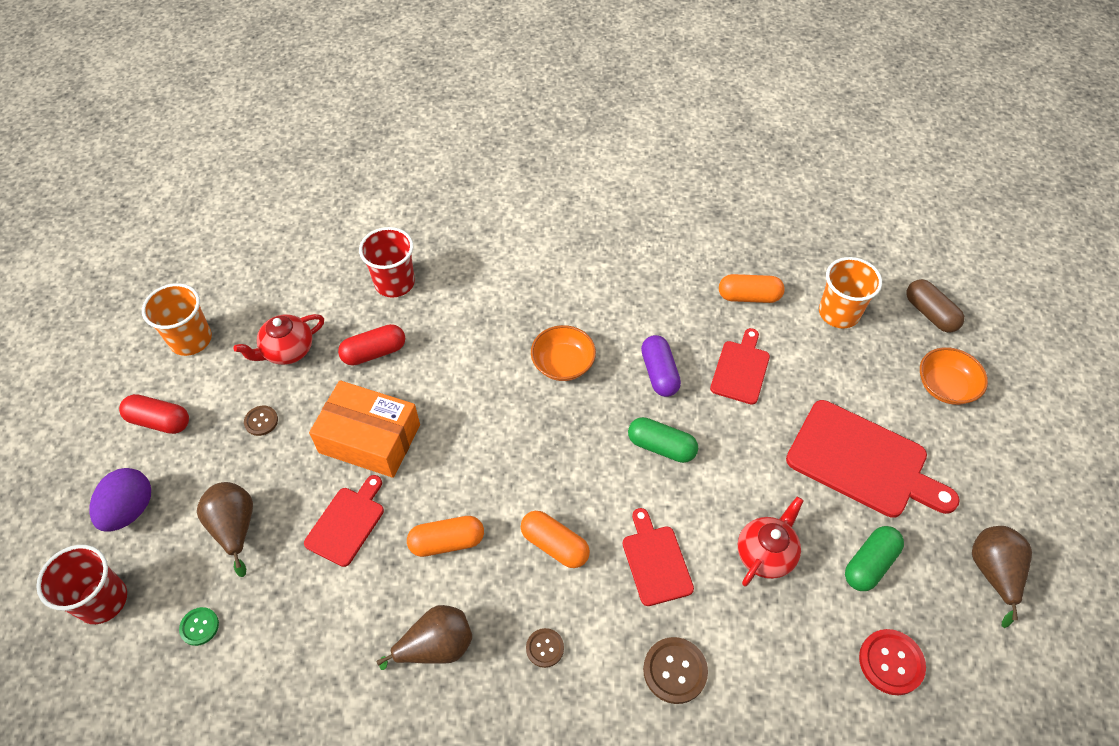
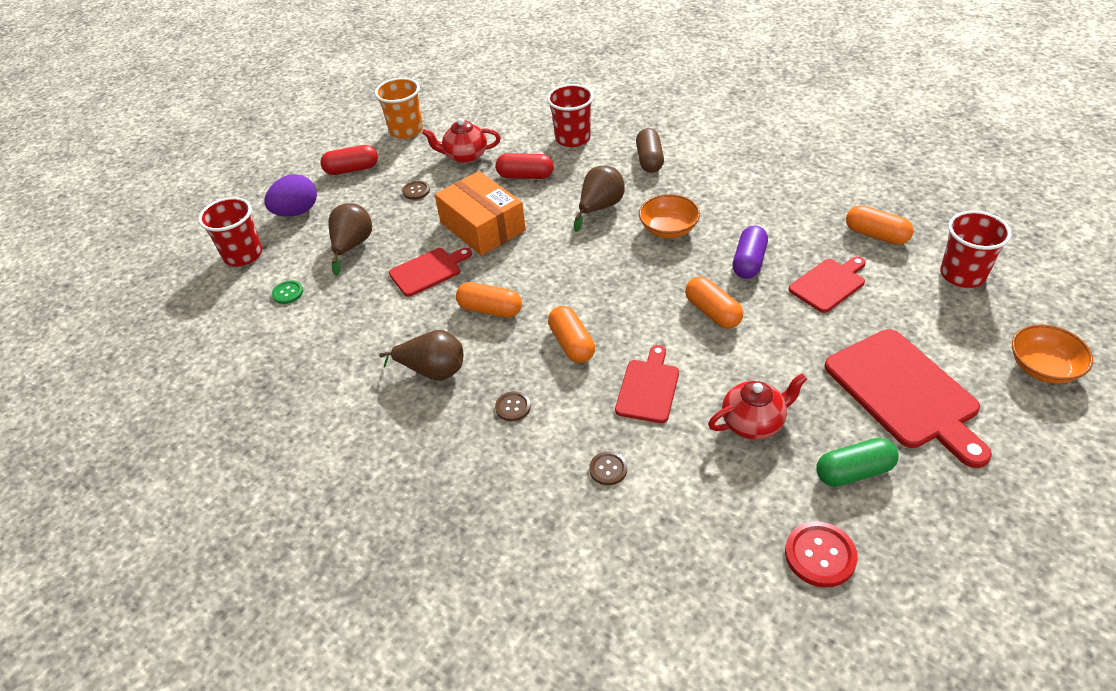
camera: 35 degrees right, 10 degrees down
red capsule [119,394,189,434] -> red capsule turned 60 degrees counterclockwise [320,145,378,175]
green capsule [628,417,698,463] -> orange capsule [685,277,743,329]
brown button [643,637,708,704] -> brown button [589,452,627,485], size x0.60
orange cup [819,257,882,328] -> red cup [940,211,1012,288]
brown capsule [906,279,964,333] -> brown capsule moved to [636,128,664,173]
brown pear [972,526,1032,628] -> brown pear moved to [574,166,625,232]

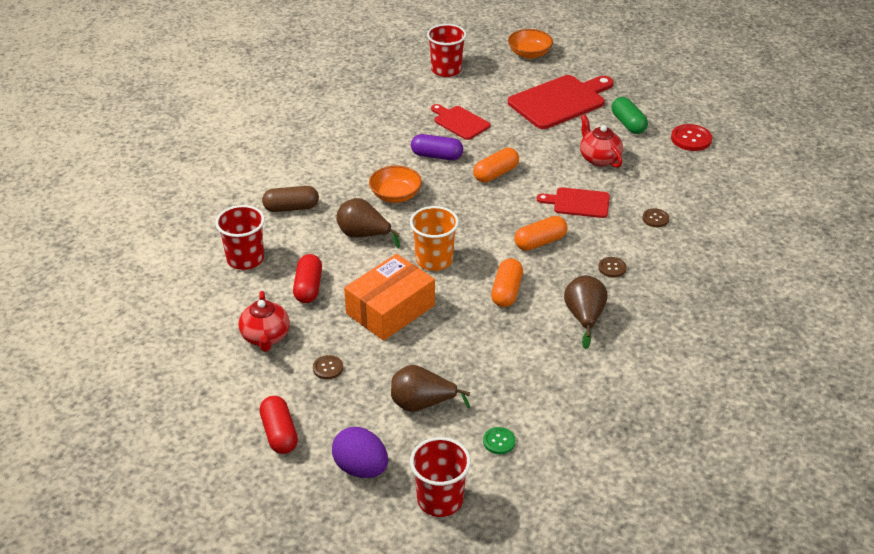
camera: 100 degrees left, 5 degrees down
orange cup [375,78,423,139] -> orange cup moved to [410,206,459,271]
red cutting board [389,248,472,297] -> none
orange capsule [846,205,914,245] -> none

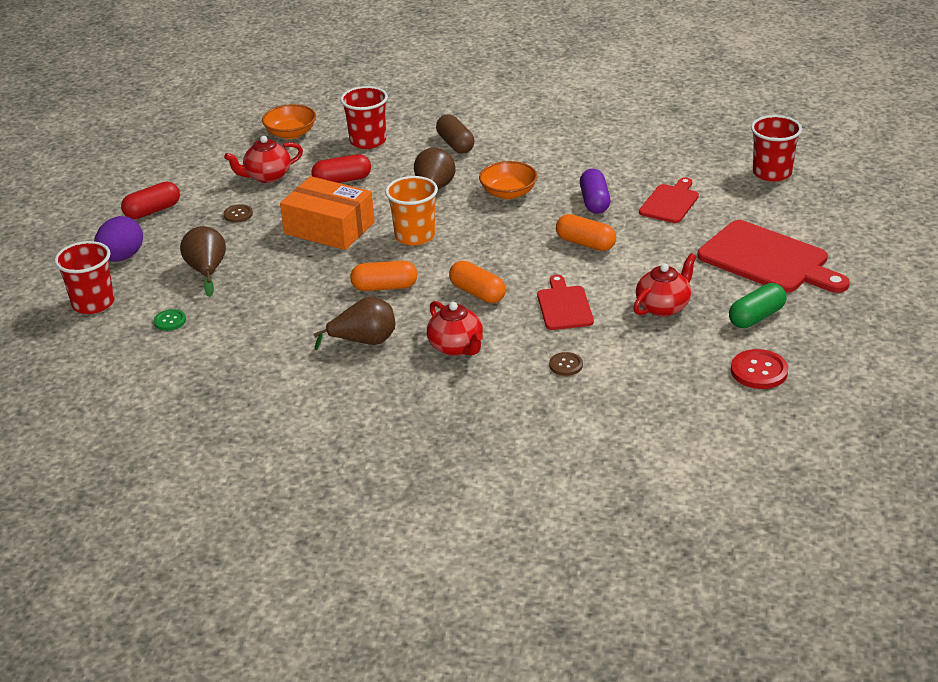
camera: 75 degrees right, 5 degrees down
orange bowl [508,29,553,59] -> orange bowl moved to [262,104,316,139]
brown button [598,257,626,278] -> red teapot [427,301,483,356]

